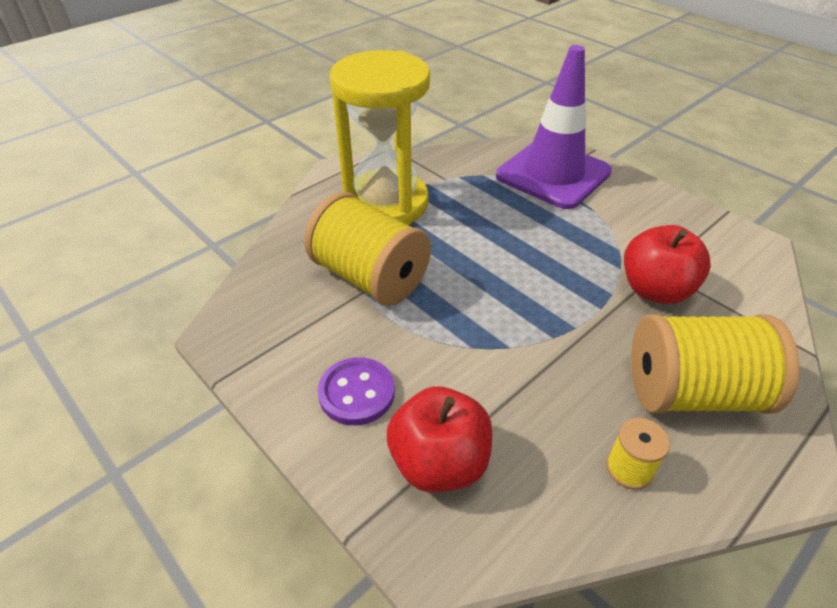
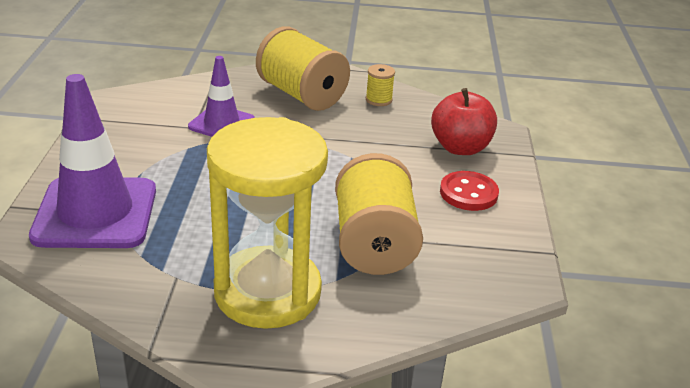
camera: 135 degrees left, 10 degrees down
purple button [318,357,395,425] -> red button [440,171,499,211]
red apple [624,225,711,304] -> purple traffic cone [188,56,255,137]

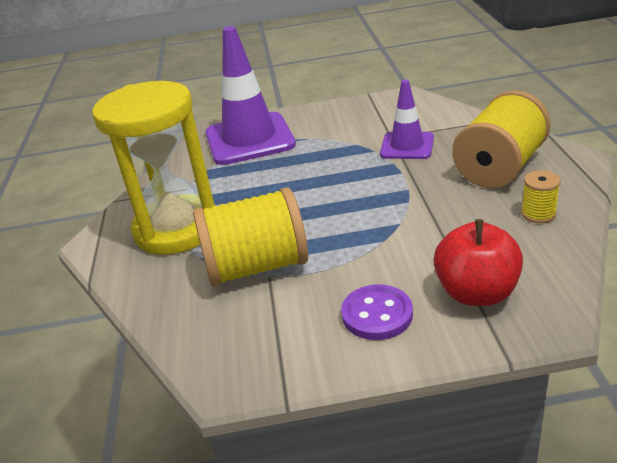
camera: 85 degrees right, 0 degrees up
red button [440,171,499,211] -> purple button [341,284,413,340]

